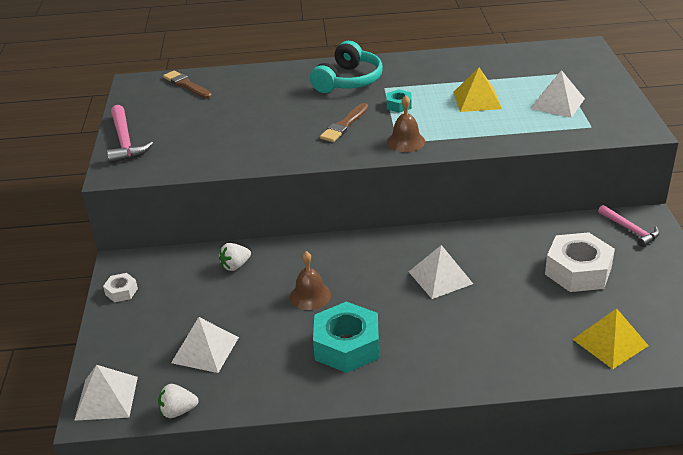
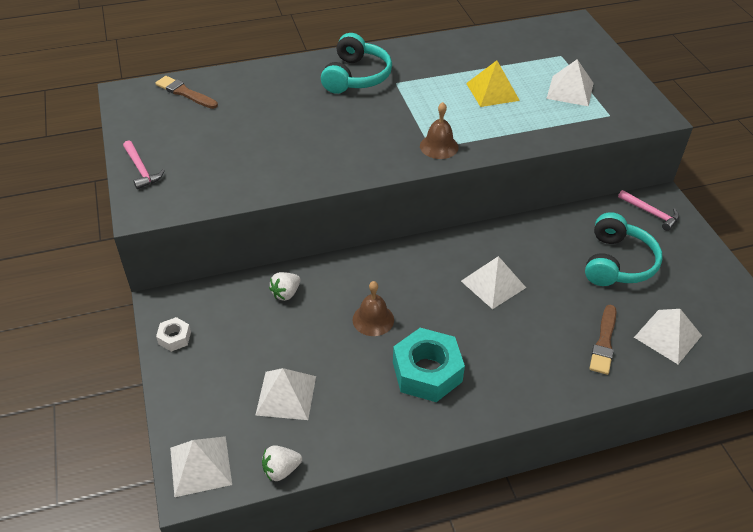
camera: 15 degrees left, 10 degrees up
pink hammer [107,105,153,164] -> pink hammer [123,140,165,189], size x0.66
brown brush [320,103,368,142] -> brown brush moved to [589,305,616,375]
turquoise nut [387,89,412,113] -> none
white nut [545,232,615,292] -> turquoise headphones [585,212,663,286]
yellow pyramid [572,308,649,369] -> white pyramid [634,309,702,364]

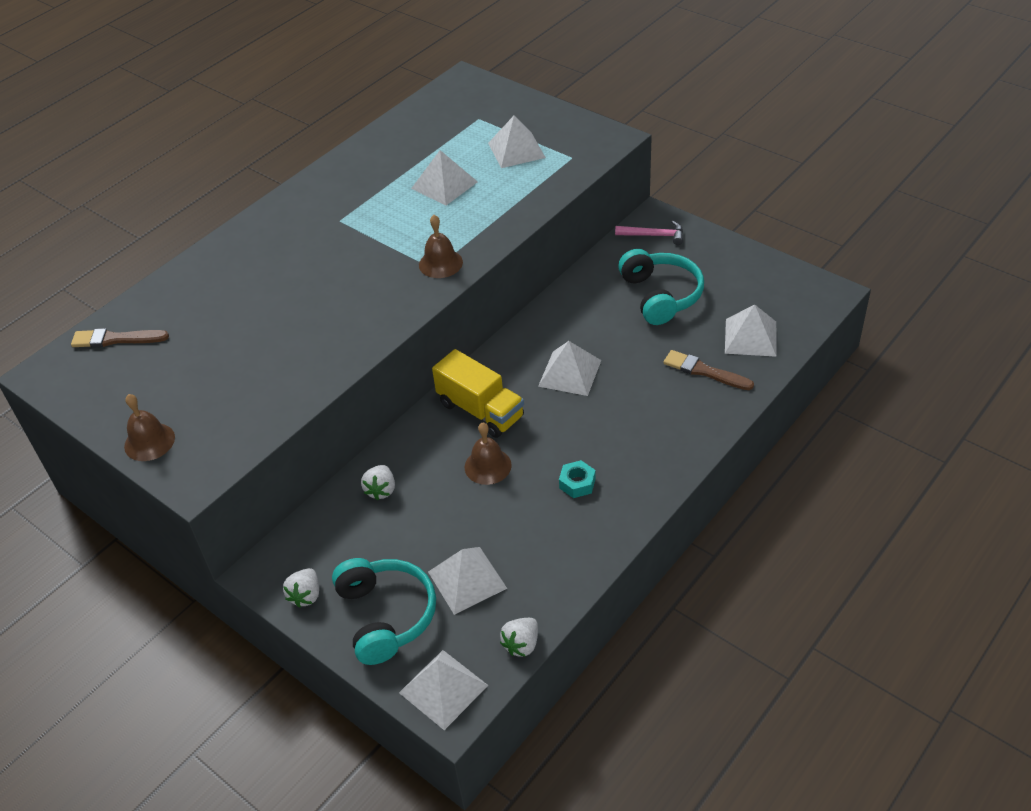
camera: 30 degrees left, 0 degrees up
pink hammer [123,140,165,189] -> brown bell [124,394,175,461]
white nut [156,317,191,352] -> white strawberry [283,568,319,608]
turquoise headphones [321,33,392,94] -> turquoise headphones moved to [332,558,436,665]
turquoise nut [393,328,465,402] -> turquoise nut [559,460,596,498], size x0.48
yellow pyramid [466,60,520,107] -> white pyramid [411,150,478,206]
brown brush [589,305,616,375] -> brown brush turned 135 degrees clockwise [663,350,754,390]
none -> yellow truck [432,349,524,438]

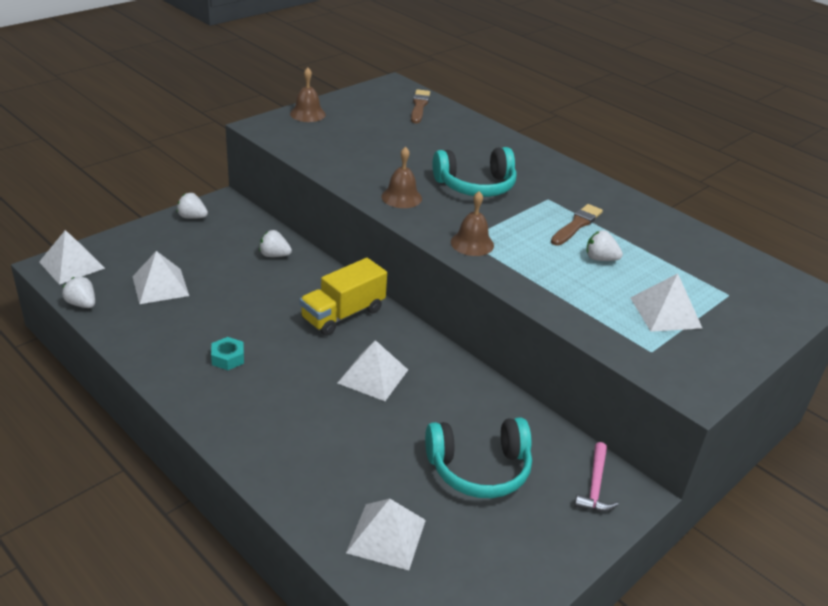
camera: 90 degrees right, 10 degrees down
turquoise headphones [332,558,436,665] -> turquoise headphones moved to [432,147,517,197]
white pyramid [411,150,478,206] -> white strawberry [586,230,623,261]
brown bell [465,423,512,485] -> brown bell moved to [381,147,422,208]
brown brush [663,350,754,390] -> brown brush moved to [551,204,603,246]

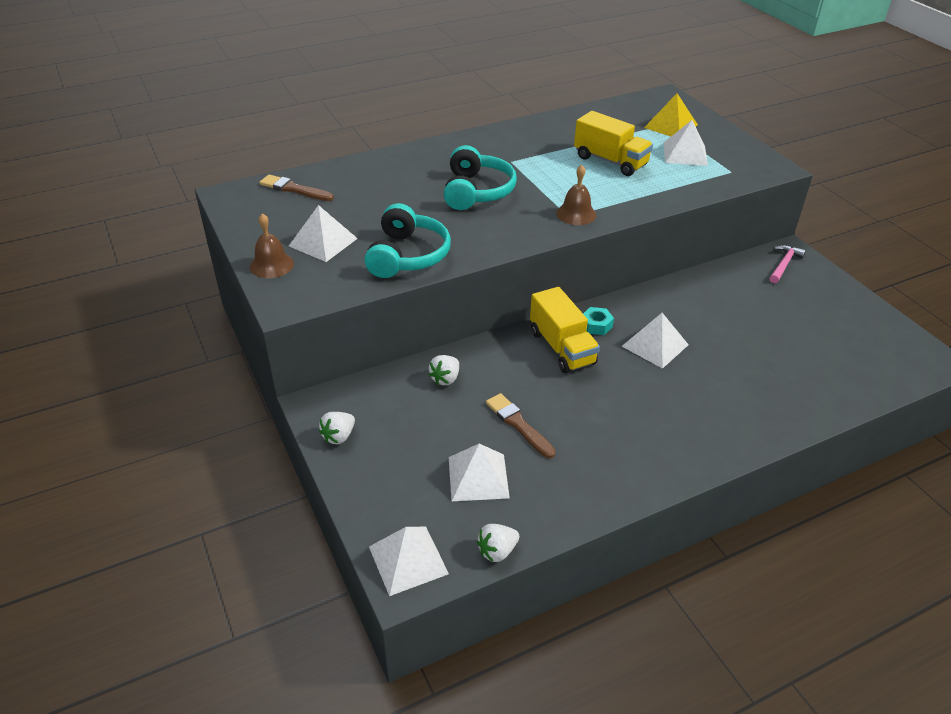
camera: 70 degrees left, 5 degrees up
turquoise nut [211,337,244,370] -> turquoise nut moved to [583,307,614,335]
white pyramid [346,499,426,570] -> white pyramid moved to [289,205,358,262]
brown bell [381,147,422,208] -> none
turquoise headphones [425,417,532,498] -> turquoise headphones moved to [364,203,451,278]
brown brush [551,204,603,246] -> brown brush moved to [486,393,555,458]
pink hammer [574,442,619,512] -> pink hammer turned 90 degrees counterclockwise [770,245,806,283]
white strawberry [586,230,623,261] -> yellow truck [574,111,653,176]
none -> yellow pyramid [644,93,698,136]

